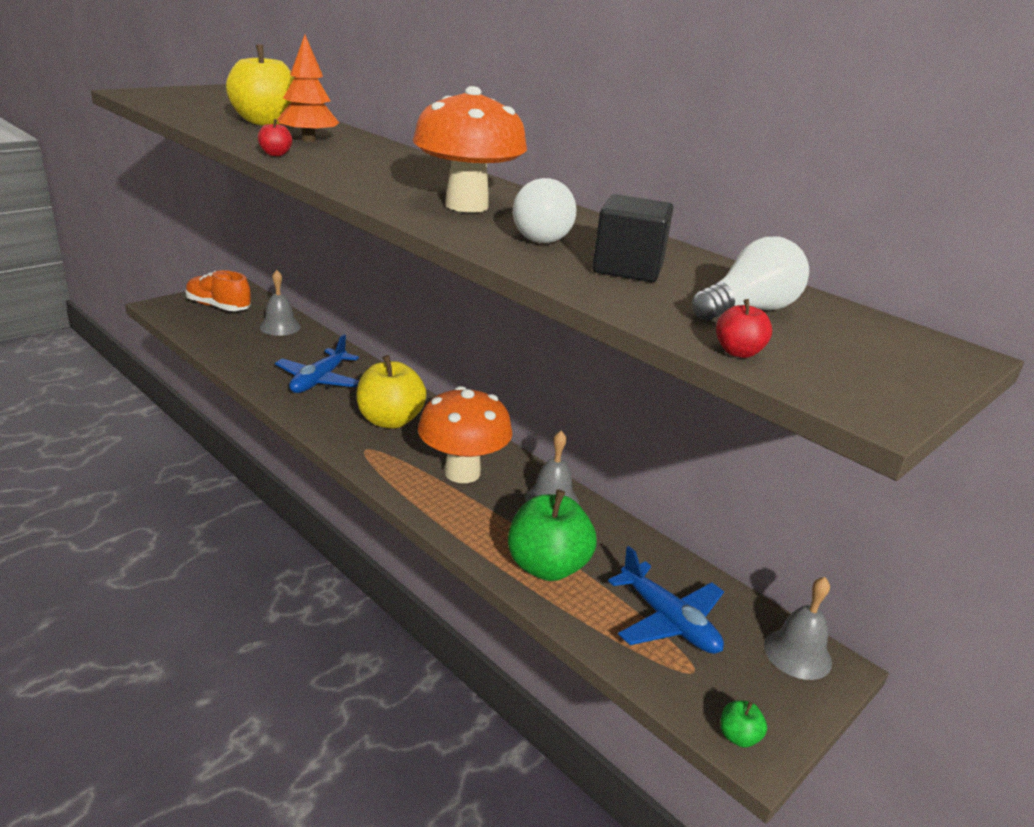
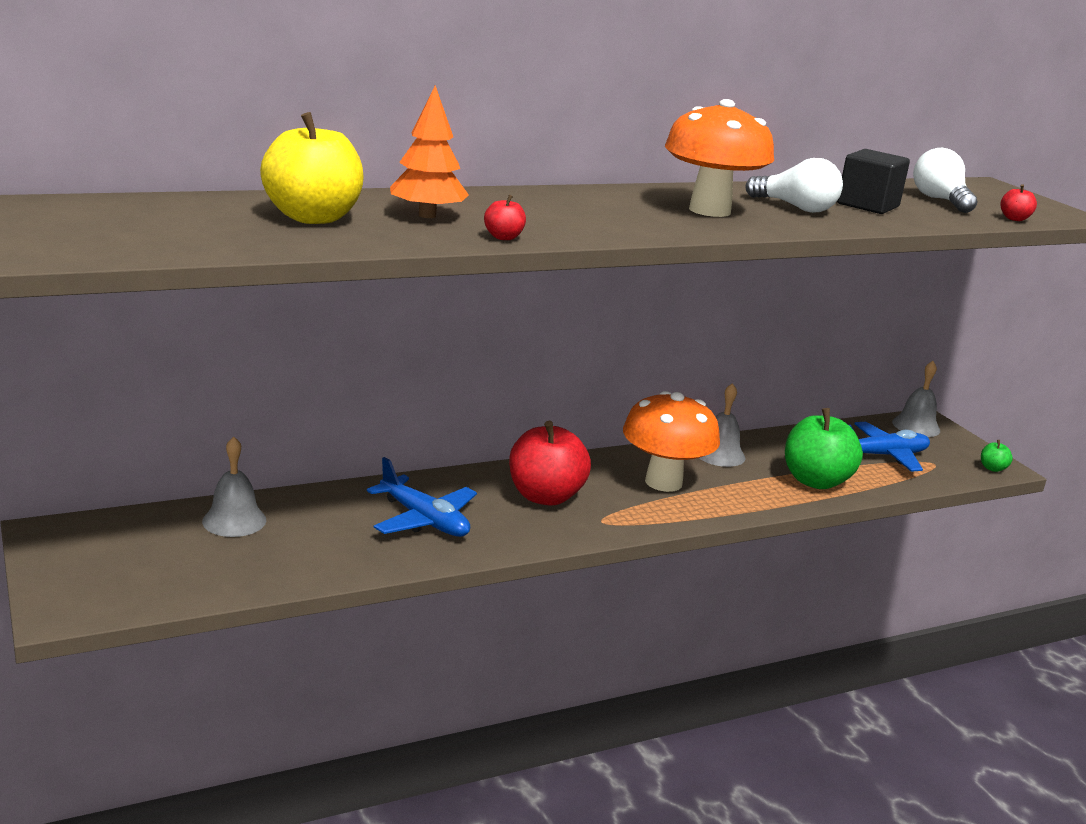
camera: 70 degrees left, 5 degrees down
orange shoe [185,270,251,311] -> none
yellow apple [357,355,427,429] -> red apple [509,421,591,506]

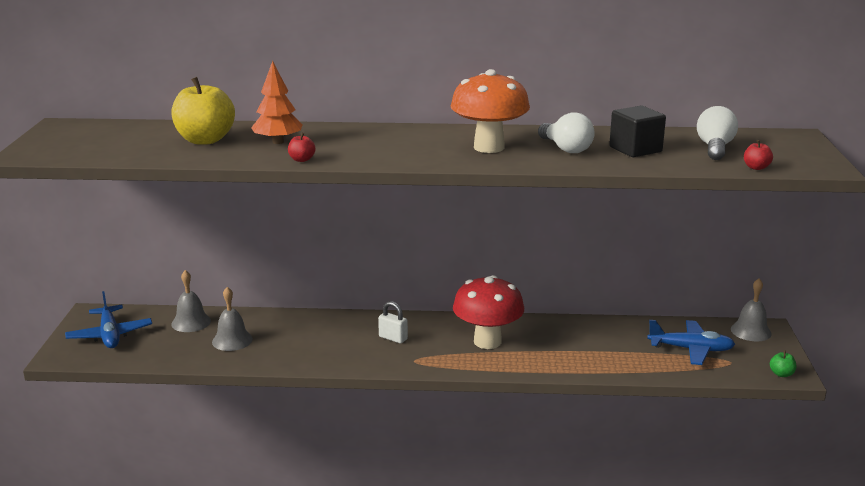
camera: 30 degrees right, 0 degrees up
blue plane [367,457,477,537] -> blue plane moved to [65,291,152,348]
red apple [509,421,591,506] -> white padlock [378,301,408,343]
orange mushroom [623,391,720,492] -> red mushroom [453,275,524,349]
grey bell [699,383,745,467] -> grey bell moved to [212,287,253,351]
green apple [785,408,863,489] -> none

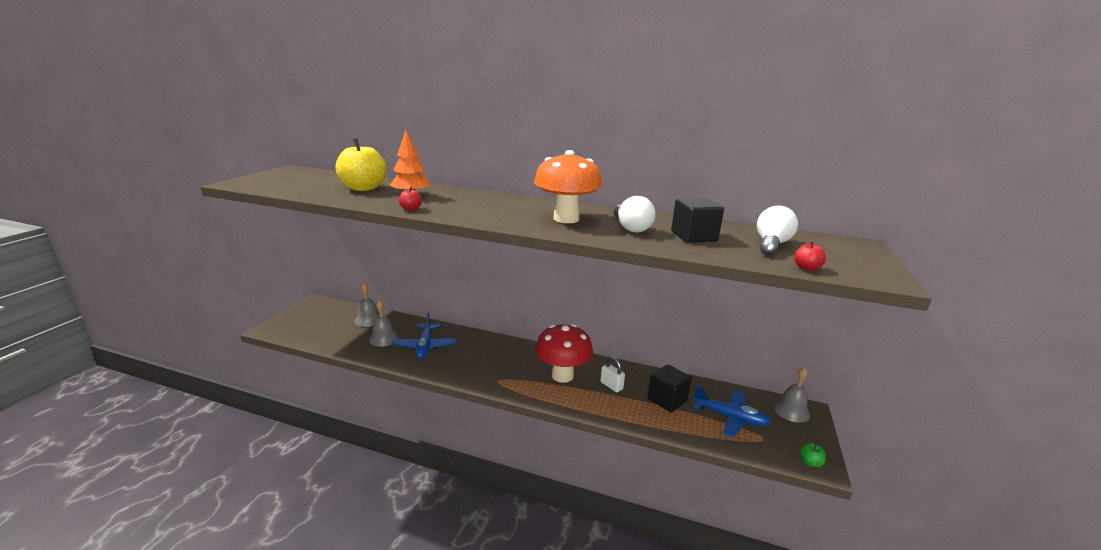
camera: 15 degrees right, 0 degrees up
blue plane [65,291,152,348] -> blue plane moved to [392,312,456,359]
white padlock [378,301,408,343] -> white padlock moved to [600,356,625,392]
none -> black cube [647,364,692,412]

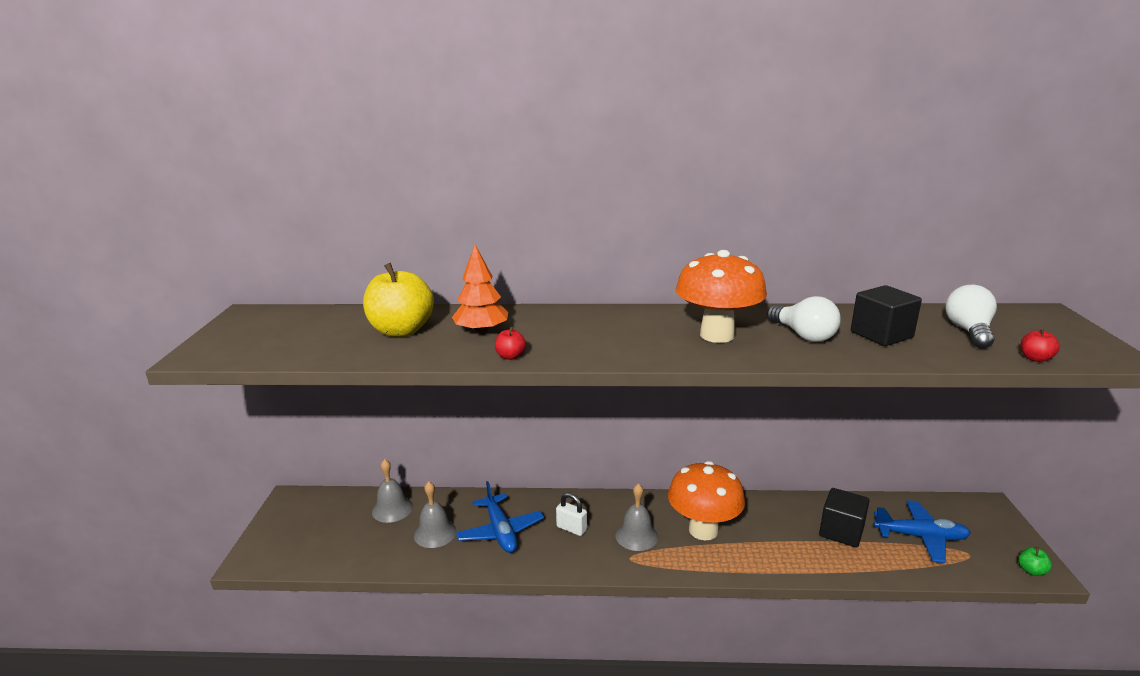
camera: 15 degrees left, 0 degrees up
red mushroom [535,324,593,383] -> orange mushroom [668,461,745,540]
white padlock [600,356,625,392] -> white padlock moved to [556,492,587,536]
grey bell [773,367,811,423] -> grey bell moved to [616,483,658,551]

